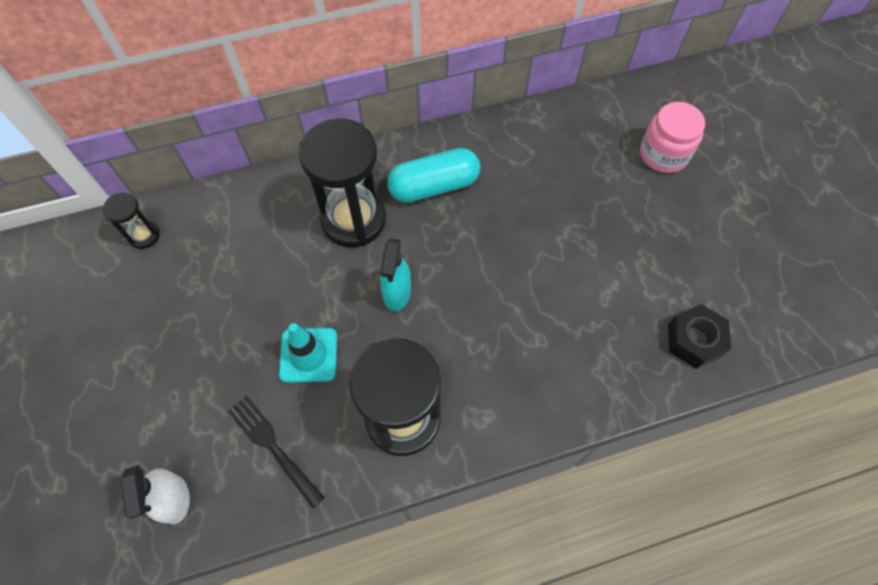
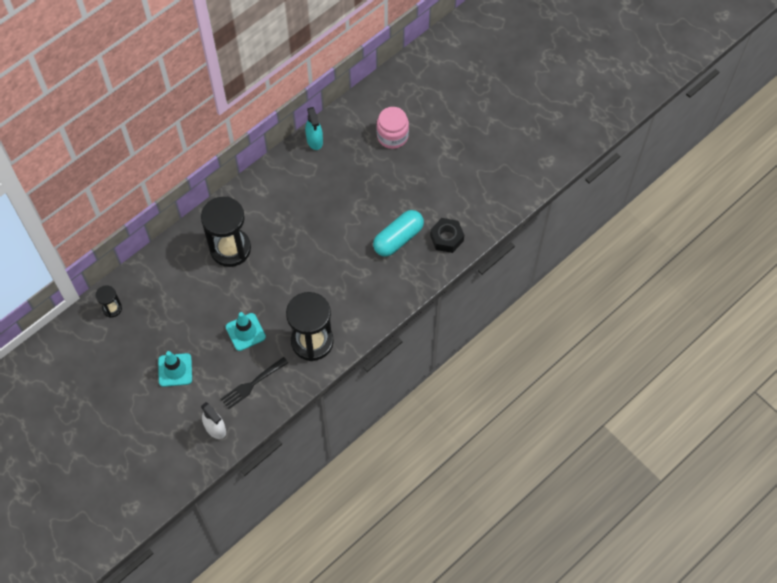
camera: 25 degrees left, 0 degrees up
black fork [227,395,325,509] -> black fork turned 60 degrees counterclockwise [221,357,288,409]
turquoise spray bottle [380,238,411,311] -> turquoise spray bottle moved to [305,107,323,150]
turquoise capsule [387,148,480,203] -> turquoise capsule moved to [373,210,424,257]
none -> turquoise traffic cone [158,351,192,387]

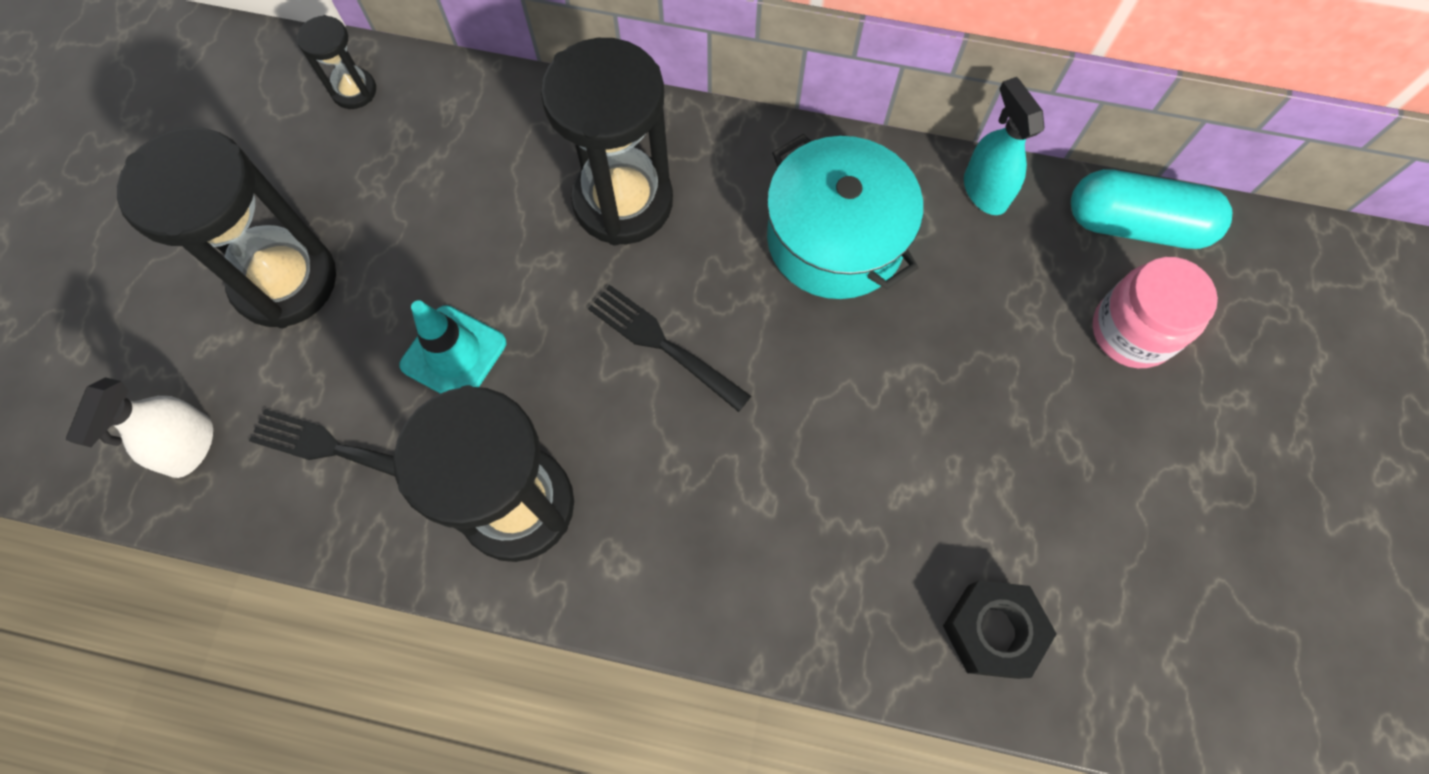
camera: 55 degrees right, 5 degrees up
turquoise traffic cone [158,351,192,387] -> black hourglass [117,127,336,328]
turquoise spray bottle [305,107,323,150] -> turquoise spray bottle turned 120 degrees clockwise [964,77,1044,215]
turquoise capsule [373,210,424,257] -> turquoise capsule moved to [1071,169,1232,249]
none -> black fork [588,285,751,412]
none -> turquoise pot [767,134,923,299]

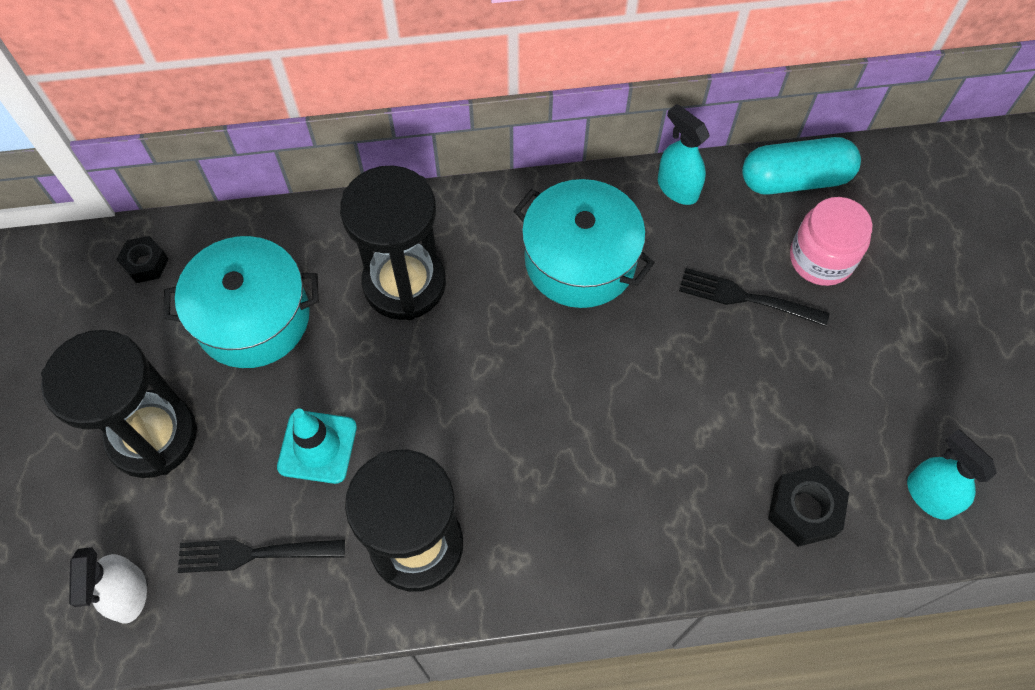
camera: 20 degrees left, 5 degrees down
black hourglass [297,15,376,109] -> black nut [117,236,169,283]
black fork [588,285,751,412] -> black fork moved to [679,268,830,327]
none -> turquoise pot [163,236,319,368]
none -> turquoise spray bottle [907,429,997,520]

